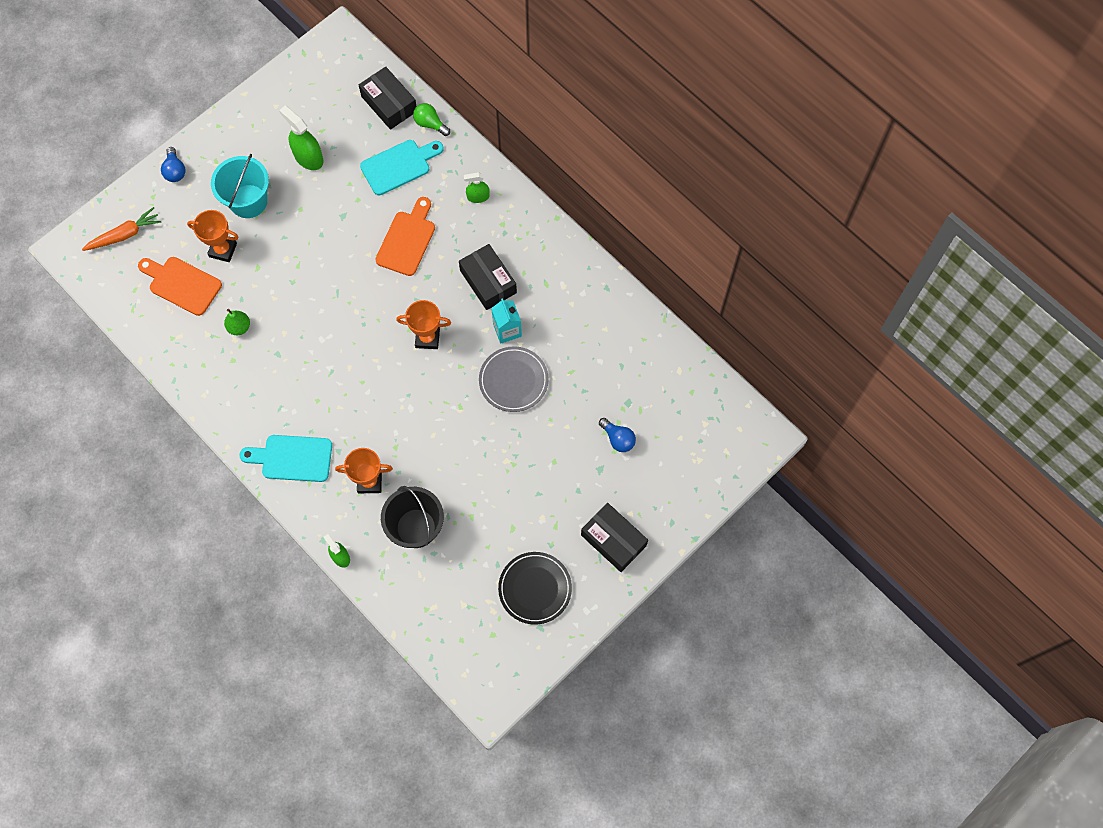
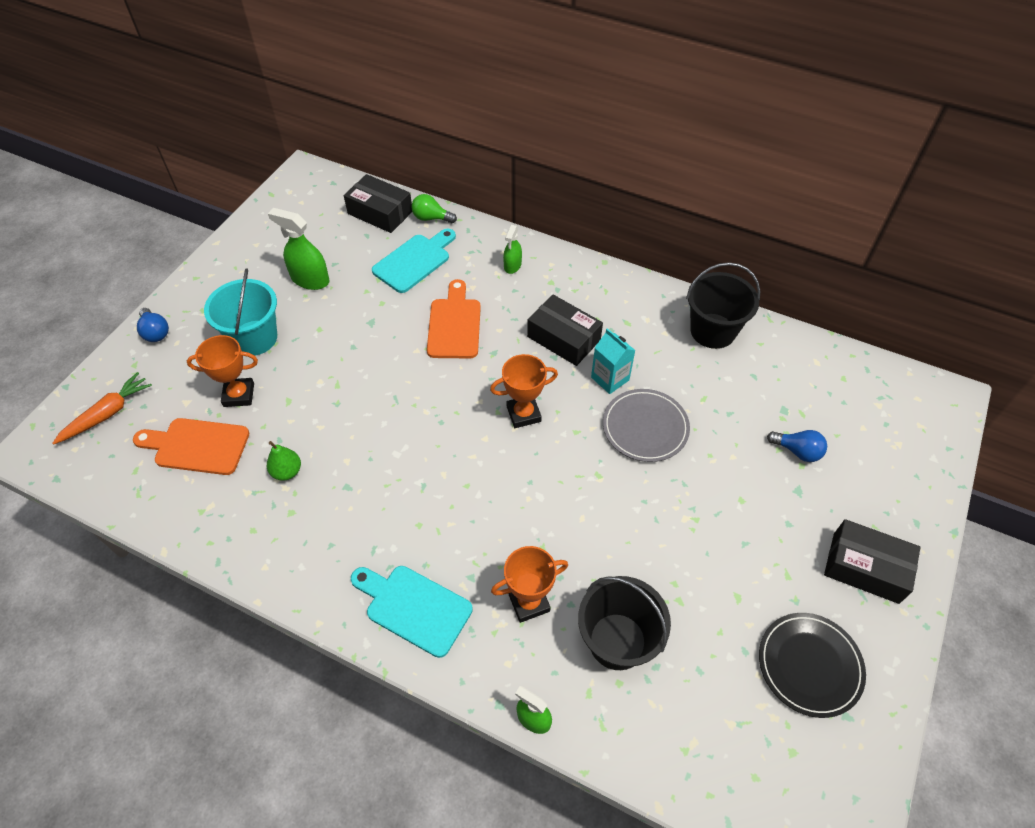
camera: 20 degrees left, 15 degrees down
turquoise cutting board [240,435,332,482] -> turquoise cutting board turned 45 degrees clockwise [351,566,473,658]
green spray bottle [464,172,490,203] -> green spray bottle turned 45 degrees counterclockwise [503,225,522,274]
none -> black bucket [686,262,760,349]

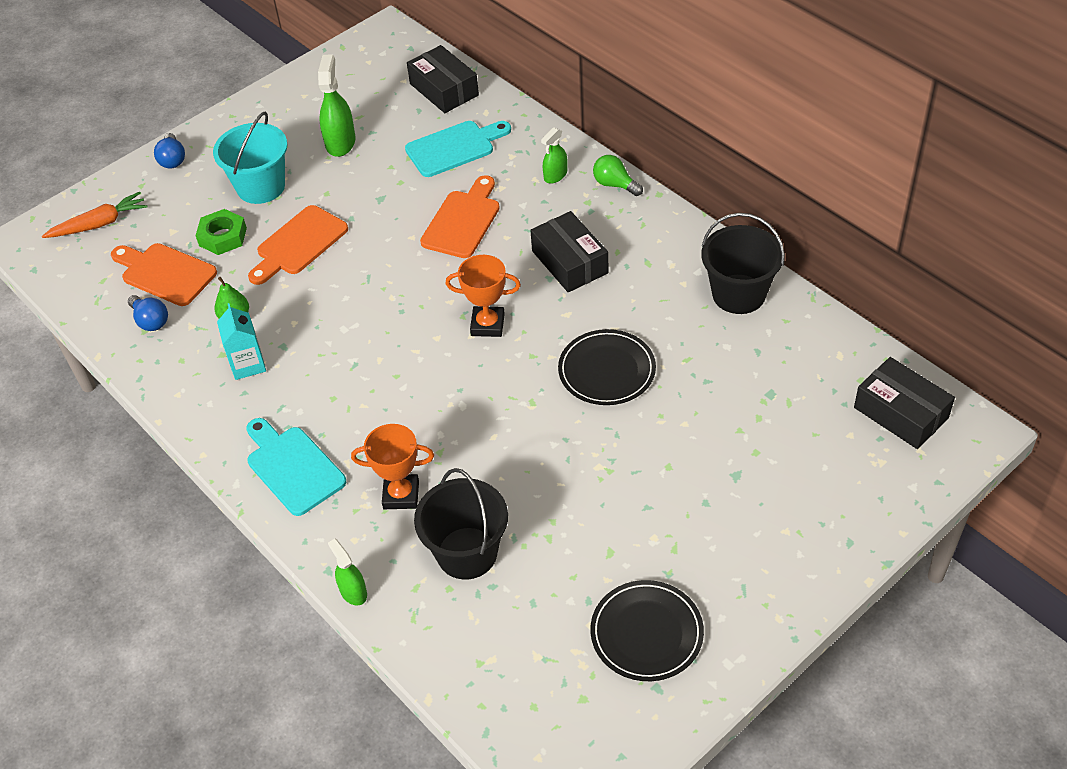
camera: 25 degrees right, 5 degrees down
orange trophy [187,335,258,407] -> green nut [196,209,247,255]
green spray bottle [268,208,329,290] -> green spray bottle turned 45 degrees clockwise [318,54,355,157]
green light bulb [412,194,457,223] -> green light bulb moved to [593,155,643,196]
turquoise carton [591,328,636,394] -> turquoise carton moved to [217,303,266,380]
grey plate [603,389,690,462] -> black plate [558,329,656,405]
blue light bulb [767,430,827,462] -> blue light bulb moved to [128,295,168,331]
black box [824,519,921,604] -> black box moved to [854,357,955,449]
none -> orange cutting board [248,205,348,285]

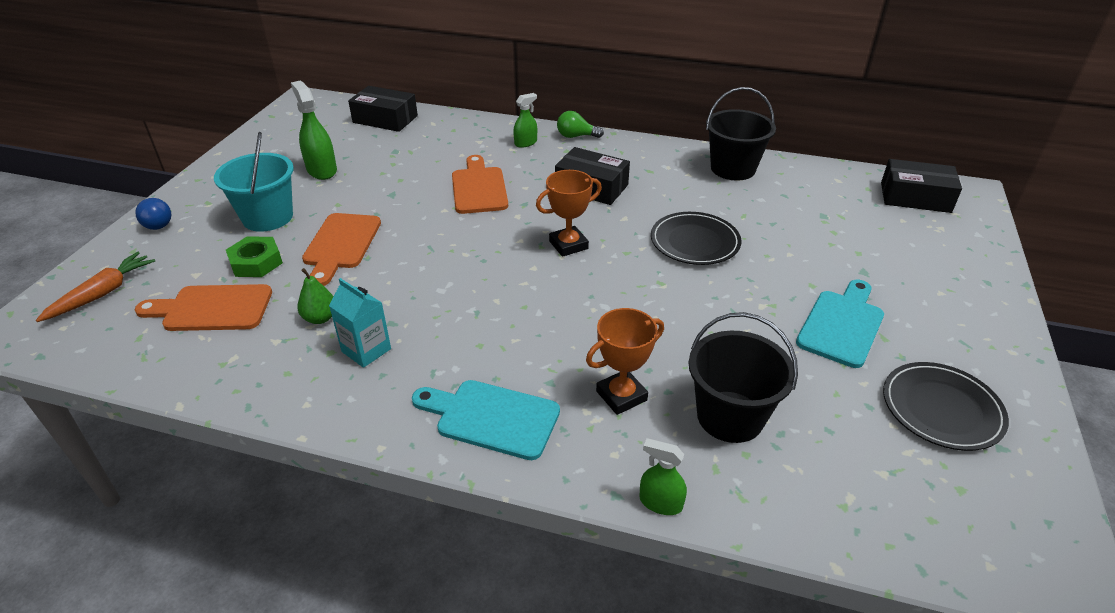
camera: 35 degrees left, 10 degrees down
blue light bulb [128,295,168,331] -> none
turquoise cutting board [405,121,511,177] -> turquoise cutting board moved to [796,280,884,368]
green spray bottle [541,127,567,184] -> green spray bottle turned 135 degrees counterclockwise [513,93,537,148]

